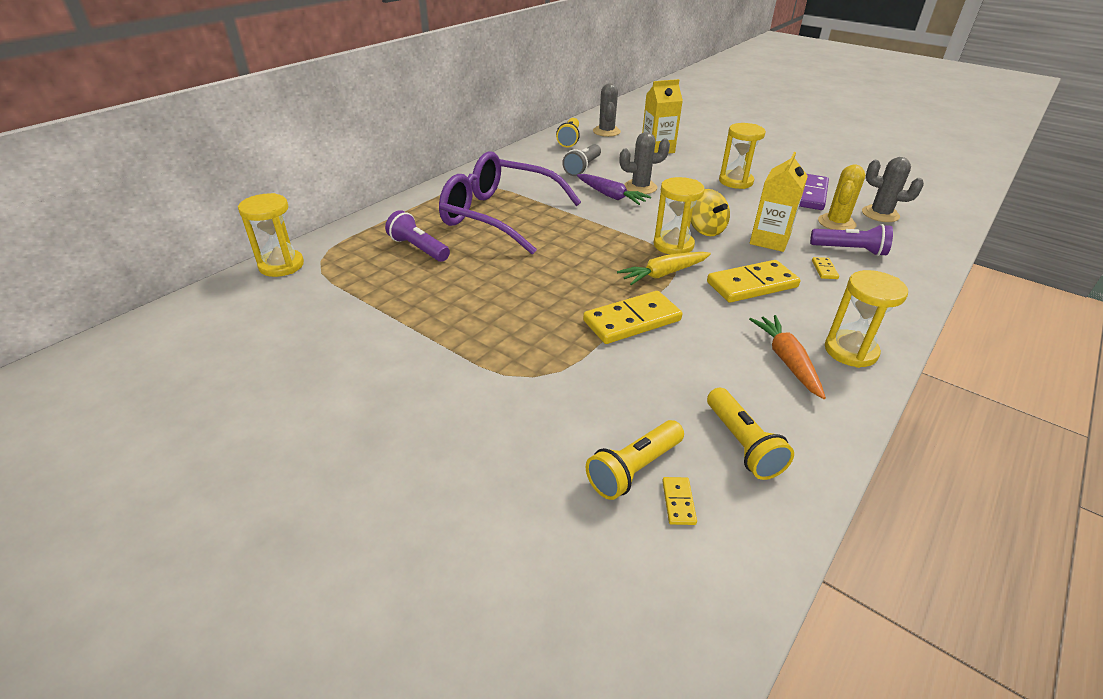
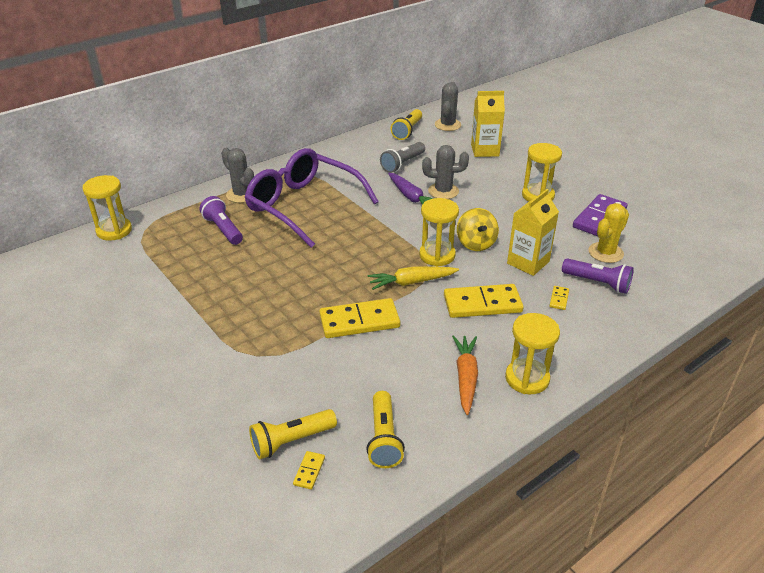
camera: 15 degrees right, 0 degrees up
grey cactus [862,157,924,222] -> grey cactus moved to [221,148,254,203]

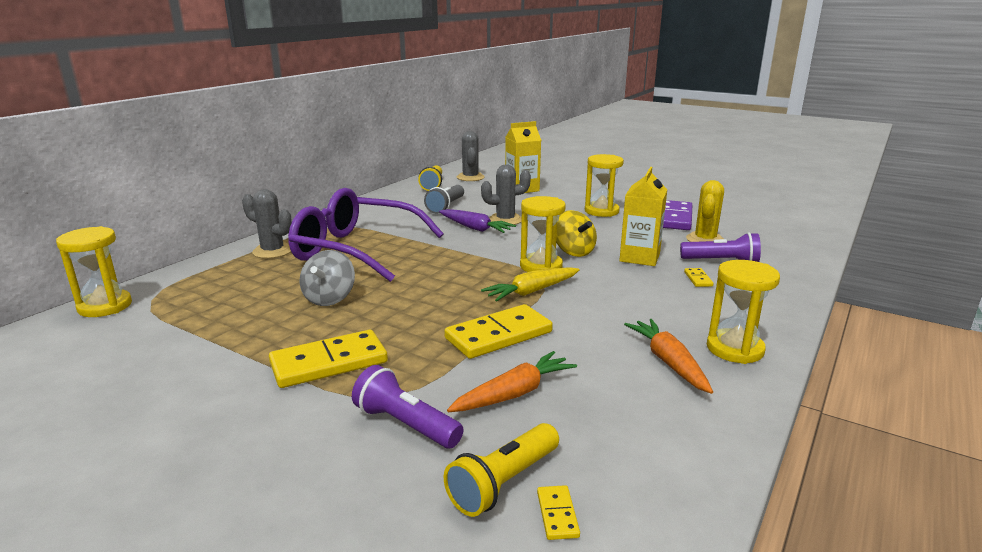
camera: 20 degrees left, 15 degrees down
purple flashlight [200,196,243,245] -> purple flashlight moved to [352,365,463,448]
yellow flashlight [366,391,405,468] -> none
yellow domino [444,284,524,318] -> yellow domino moved to [269,330,388,388]
none -> grey spinning top [299,250,355,306]
none -> orange carrot [447,351,577,412]

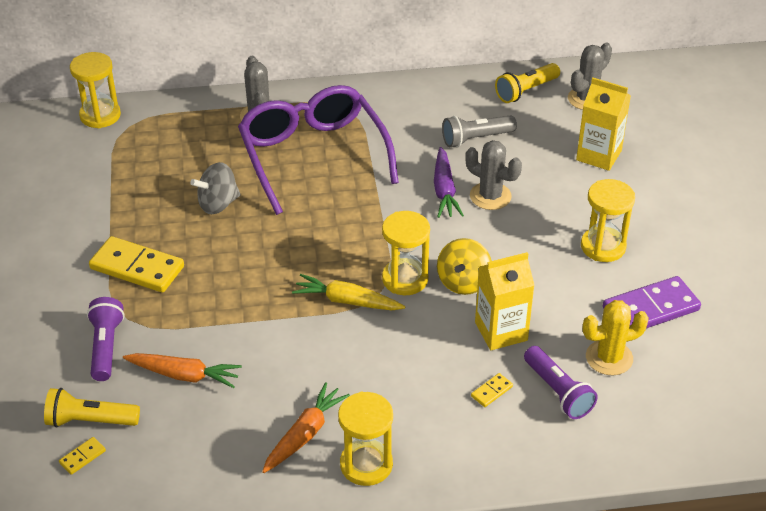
camera: 50 degrees right, 20 degrees up
yellow domino [444,304,553,359] -> none

